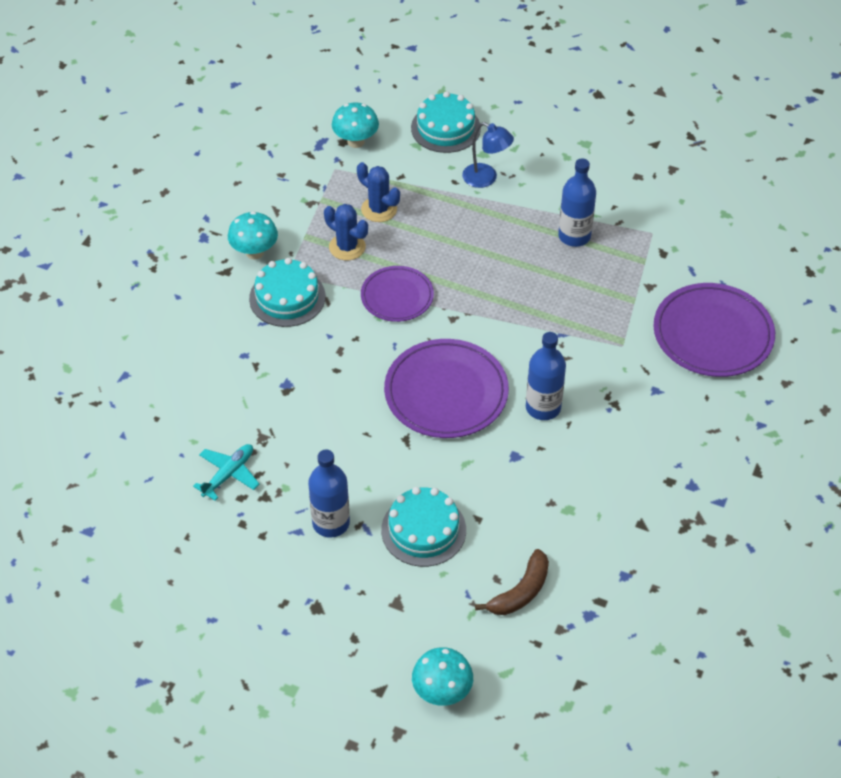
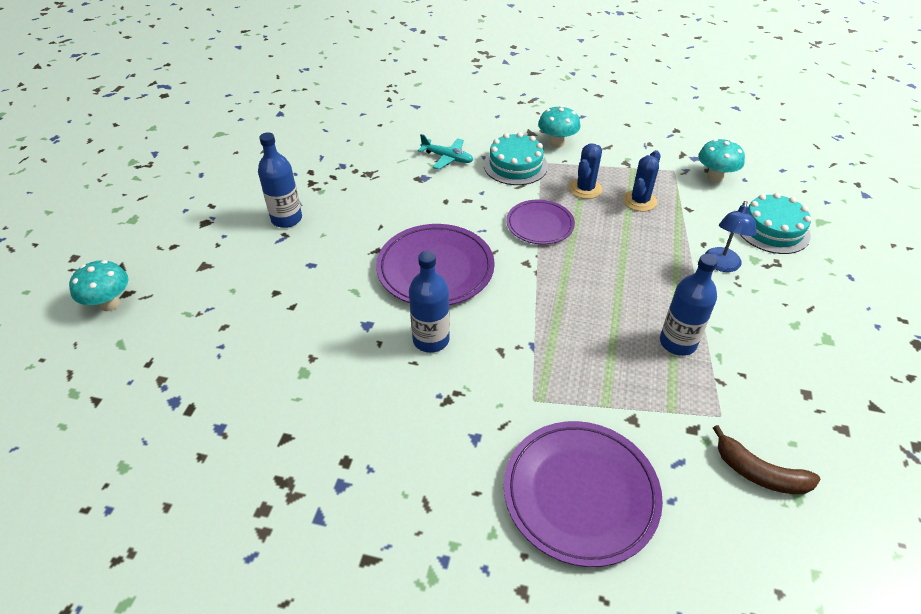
camera: 80 degrees right, 5 degrees down
turquoise plane [193,444,259,501] -> turquoise plane moved to [418,134,473,170]
turquoise cake [381,487,466,567] -> none
brown banana [475,549,549,615] -> brown banana moved to [713,425,821,494]

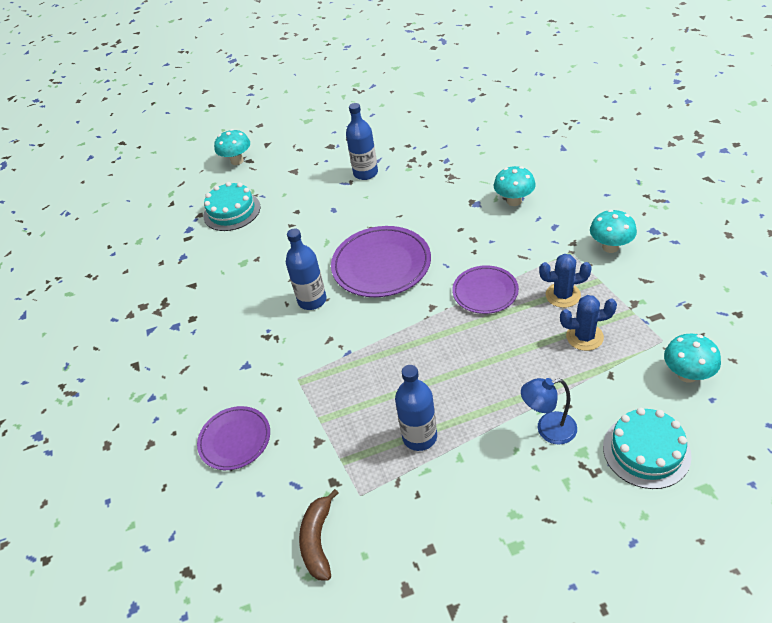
camera: 65 degrees right, 0 degrees up
turquoise plane [418,134,473,170] -> turquoise mushroom [494,166,536,206]
turquoise cake [484,132,548,185] -> turquoise cake moved to [203,182,261,231]
purple plate [504,421,663,567] -> purple plate [197,406,270,470], size x0.62

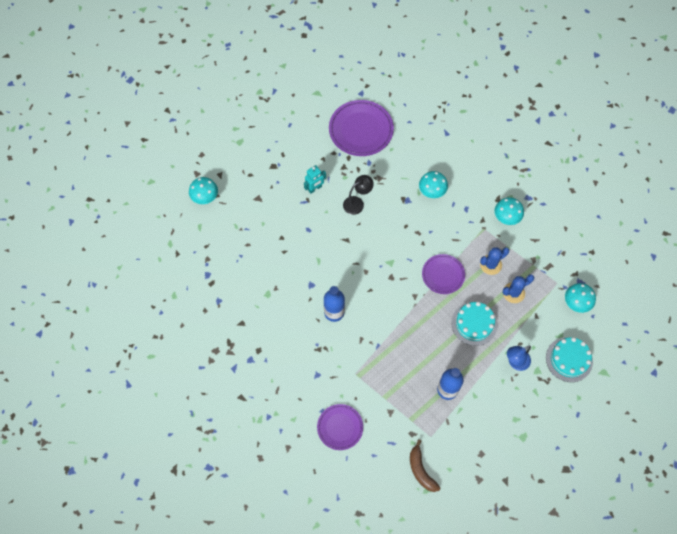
camera: 30 degrees left, 20 degrees up
turquoise cake [203,182,261,231] -> turquoise cake moved to [451,302,497,346]
purple plate [331,226,431,297] -> purple plate moved to [329,100,394,156]
blue bottle [346,103,378,180] -> turquoise robot [304,165,326,194]
none -> black lamp [343,175,374,215]

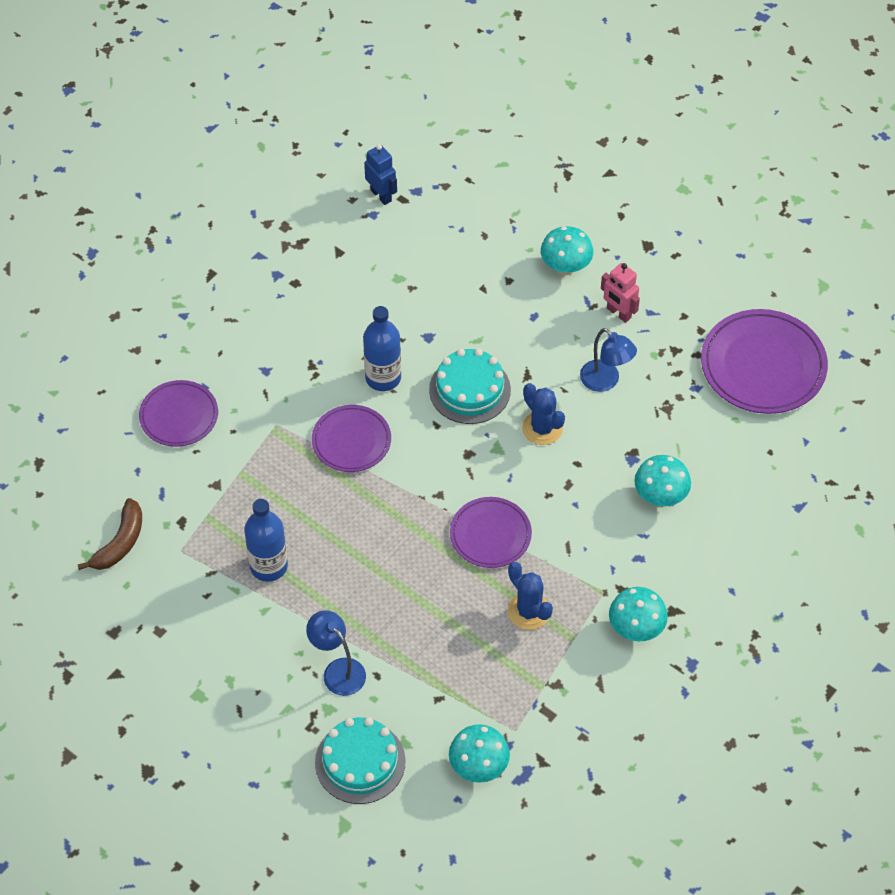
camera: 80 degrees right, 10 degrees down
turquoise mushroom [189,177,218,204] -> turquoise mushroom moved to [541,226,593,275]
turquoise robot [304,165,326,194] -> pink robot [601,263,640,323]
black lamp [343,175,374,215] -> blue lamp [580,328,637,392]
brown banana [410,440,440,492] -> brown banana turned 150 degrees clockwise [78,498,142,570]
turquoise cake [451,302,497,346] -> turquoise cake moved to [429,349,511,424]
blue cactus [502,274,534,303] -> blue cactus moved to [522,383,565,445]
none -> purple plate [312,405,391,472]
none -> blue robot [364,144,397,205]

